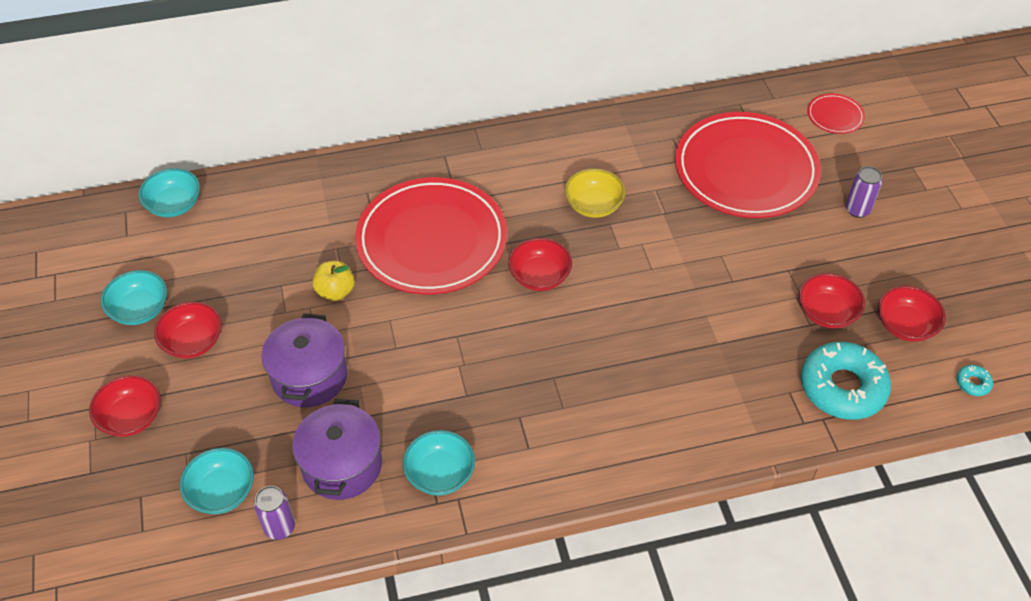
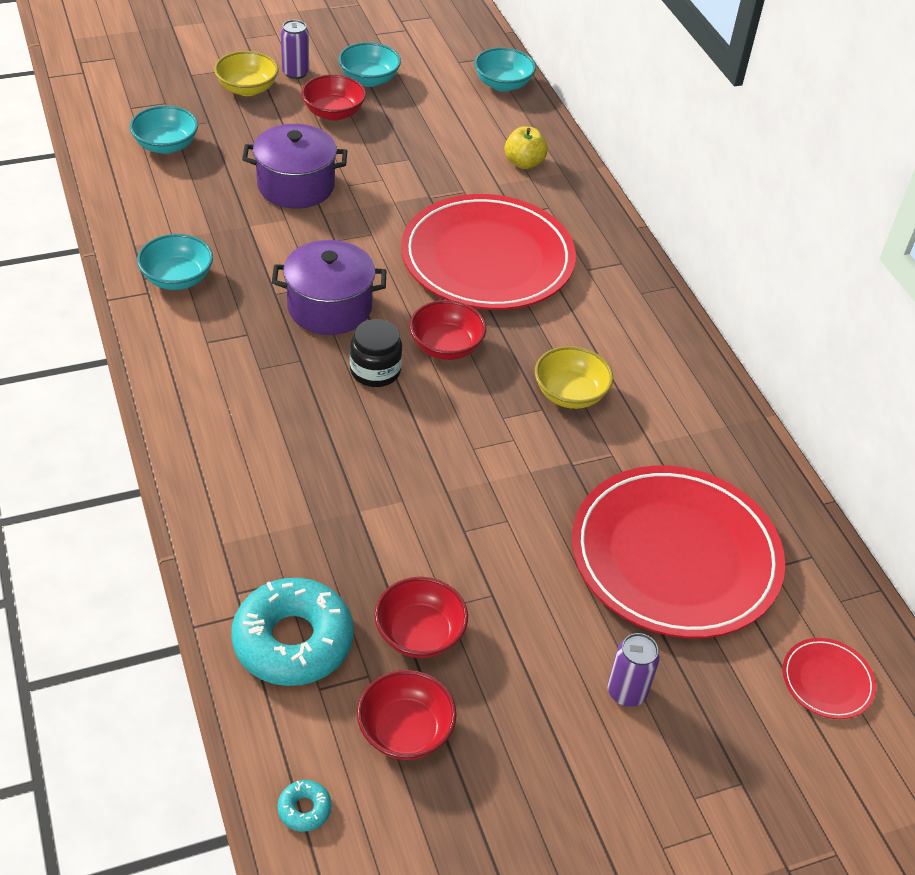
camera: 80 degrees right, 5 degrees down
red bowl [89,375,161,437] -> yellow bowl [214,51,278,96]
purple can [254,486,295,540] -> purple can moved to [281,20,309,79]
purple pot [292,399,382,500] -> purple pot moved to [272,240,386,335]
yellow apple [312,261,355,301] -> yellow apple moved to [505,126,548,169]
none -> black jar [350,319,402,387]

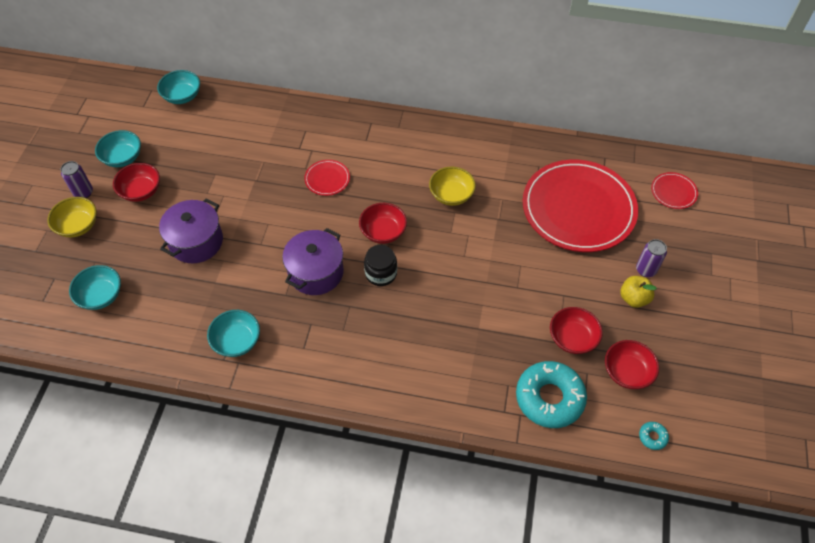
camera: 55 degrees left, 10 degrees up
red plate [401,194,576,310] -> red plate [304,160,350,196], size x0.41
yellow apple [505,126,548,169] -> yellow apple moved to [620,276,657,308]

